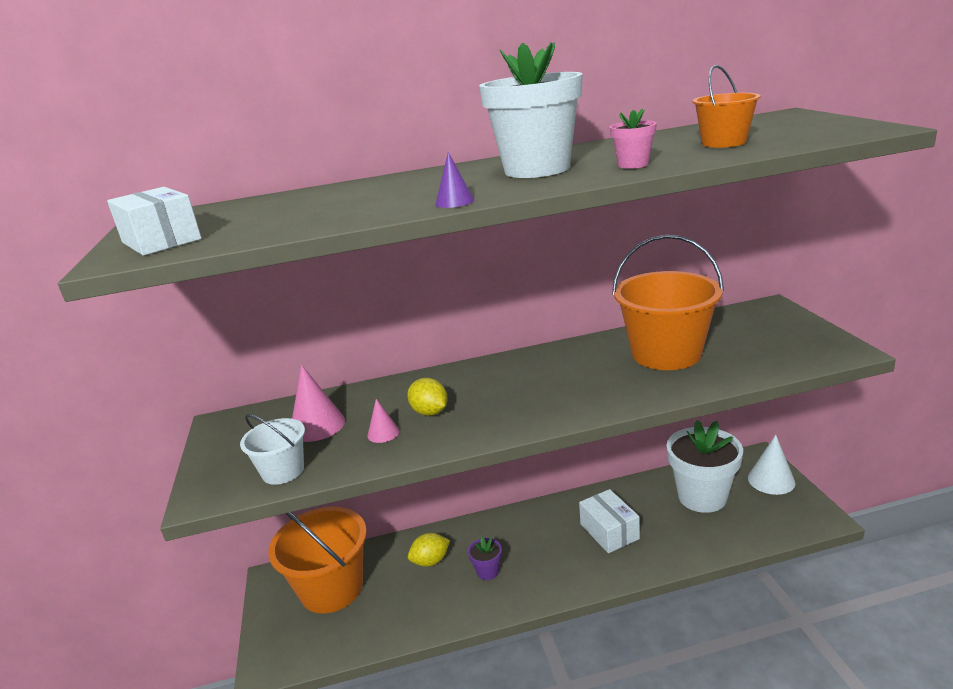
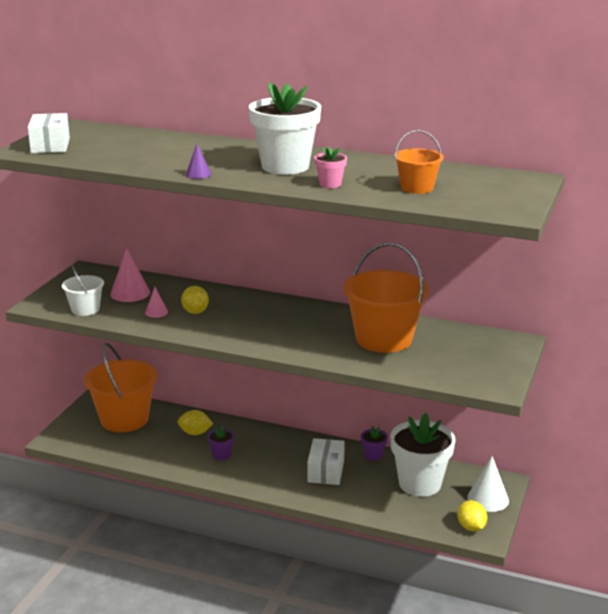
camera: 30 degrees right, 0 degrees up
none -> purple flower pot [361,426,388,461]
none -> yellow lemon [457,500,487,531]

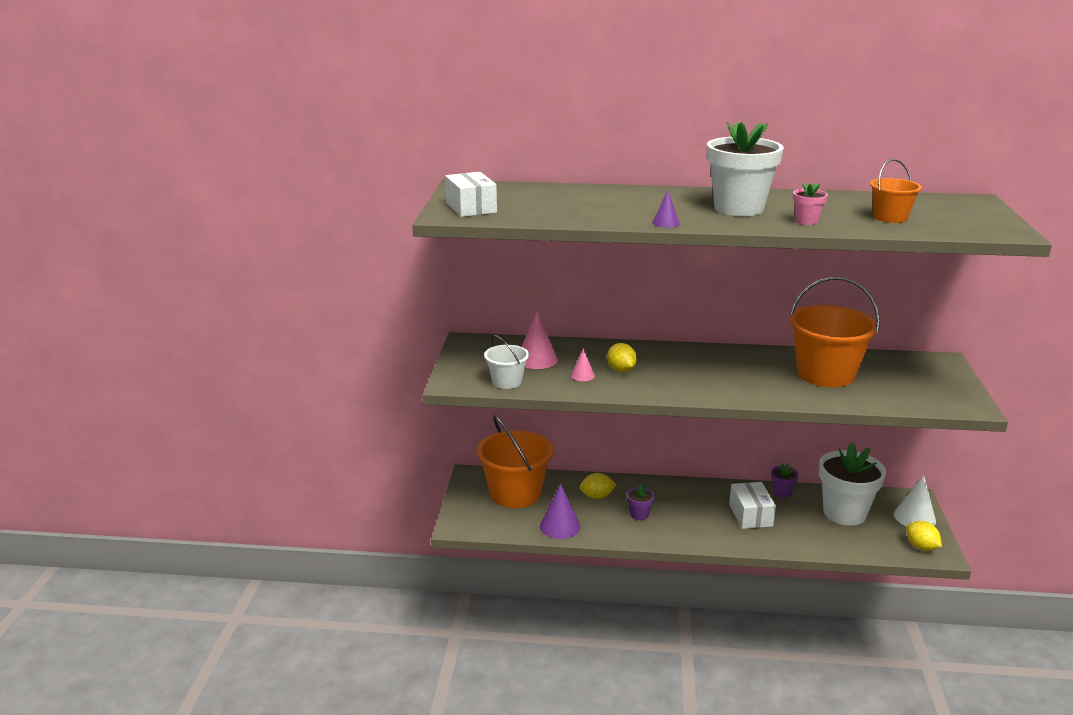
camera: 15 degrees left, 0 degrees up
none -> purple cone [540,484,580,539]

